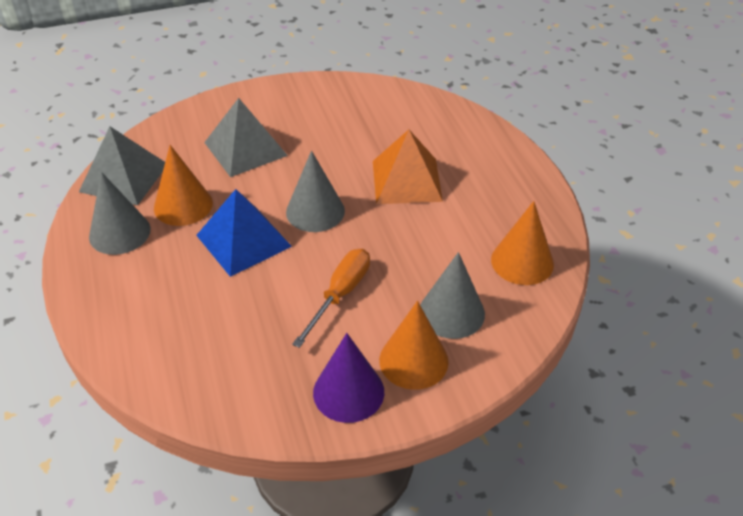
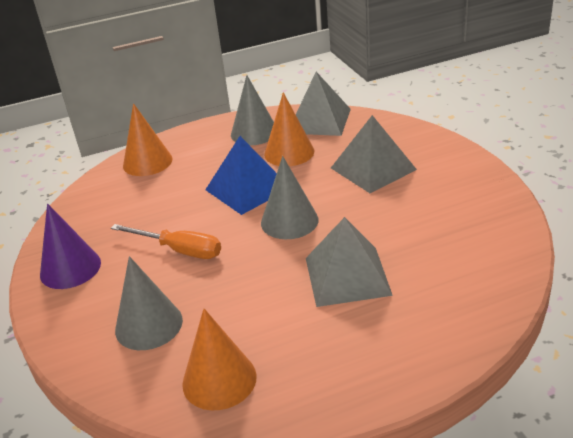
camera: 90 degrees right, 10 degrees down
orange pyramid [373,130,443,204] -> grey pyramid [306,217,393,307]
orange cone [379,301,449,390] -> orange cone moved to [123,103,173,176]

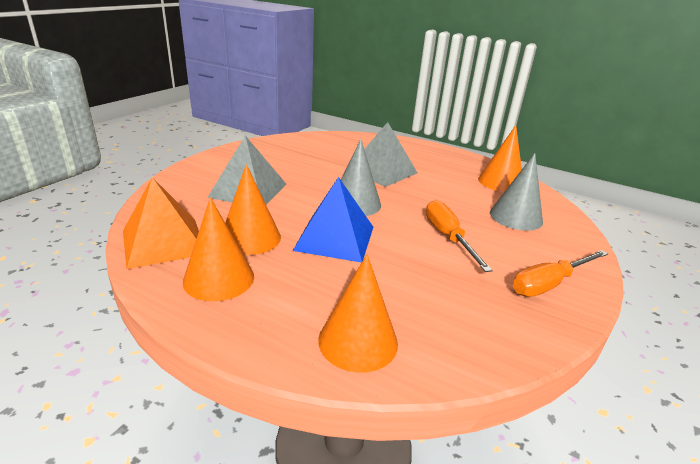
camera: 135 degrees left, 5 degrees down
purple cone [40,203,101,289] -> orange screwdriver [513,250,608,297]
grey cone [231,75,274,145] -> orange cone [183,197,254,301]
grey pyramid [296,72,351,136] -> orange pyramid [123,177,199,269]

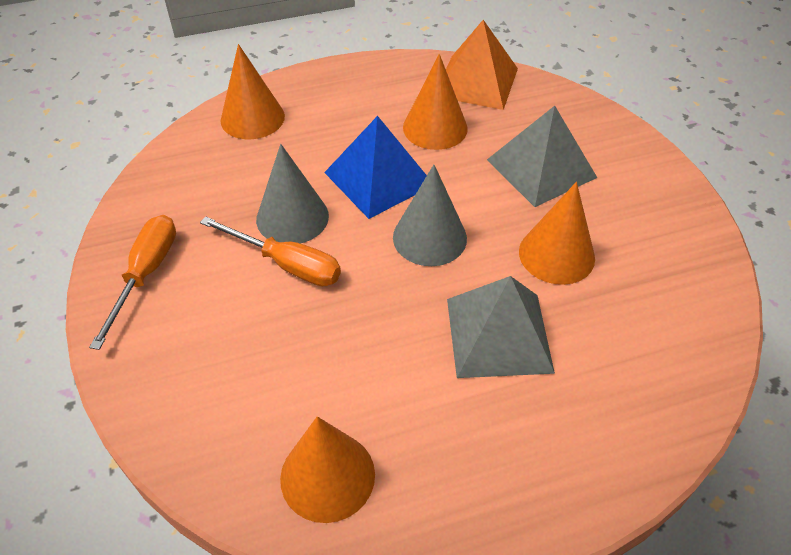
camera: 135 degrees right, 20 degrees up
orange cone [183,197,254,301] -> orange cone moved to [519,182,595,285]
grey cone [490,153,543,231] -> grey cone moved to [256,144,329,244]

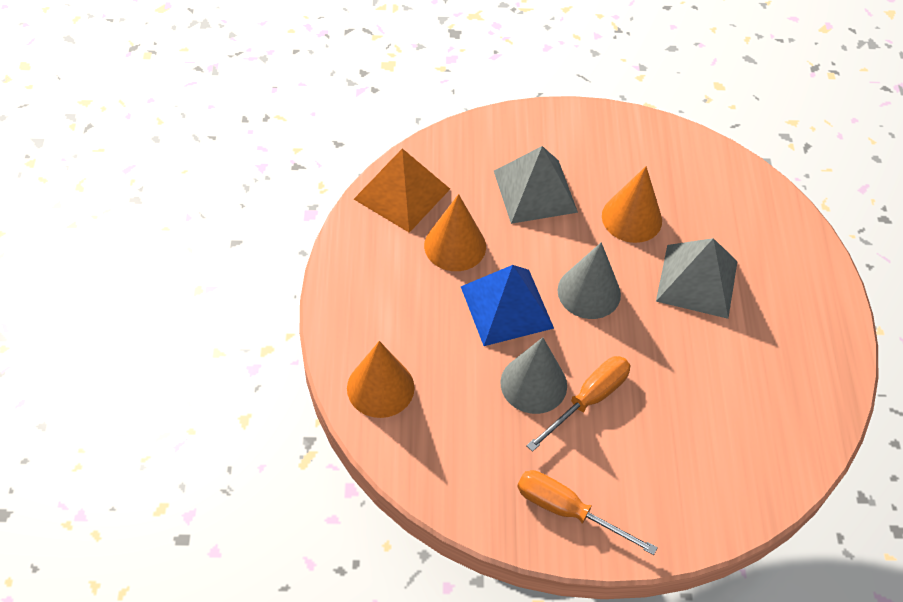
camera: 75 degrees left, 5 degrees up
orange cone [280,416,375,523] -> none

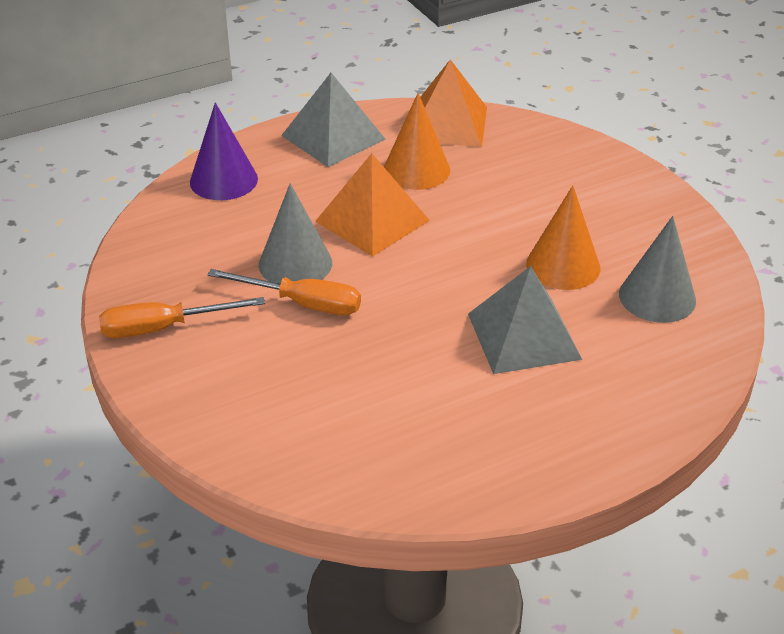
camera: 65 degrees right, 15 degrees down
orange cone [347,341,415,418] -> purple cone [190,102,258,200]
blue pyramid [461,265,554,346] -> orange pyramid [315,153,430,257]
grey pyramid [494,146,578,224] -> grey pyramid moved to [281,73,385,167]
orange screwdriver [517,470,658,555] -> orange screwdriver turned 105 degrees counterclockwise [99,297,265,338]
grey cone [558,242,621,319] -> grey cone moved to [619,216,696,323]

